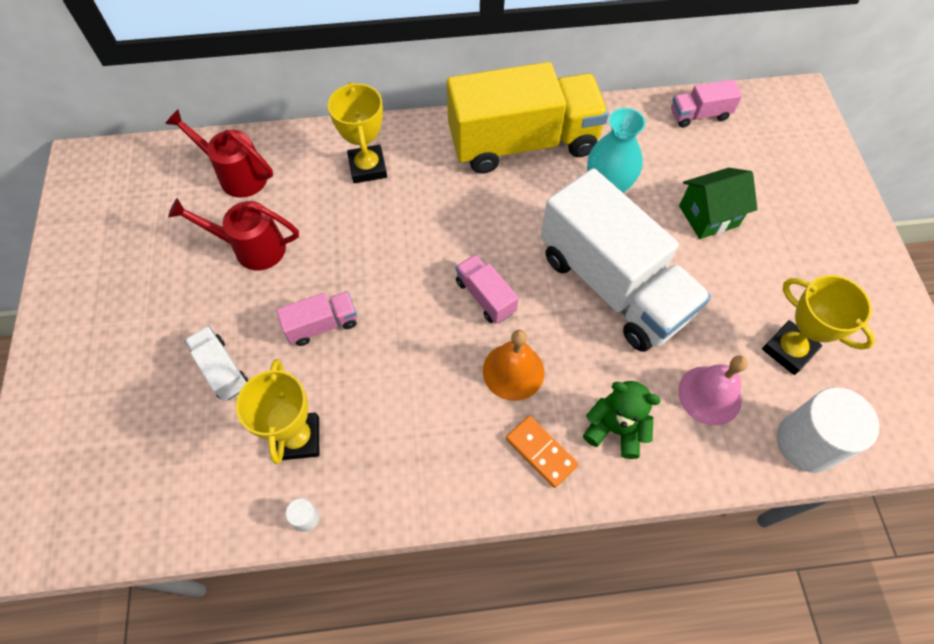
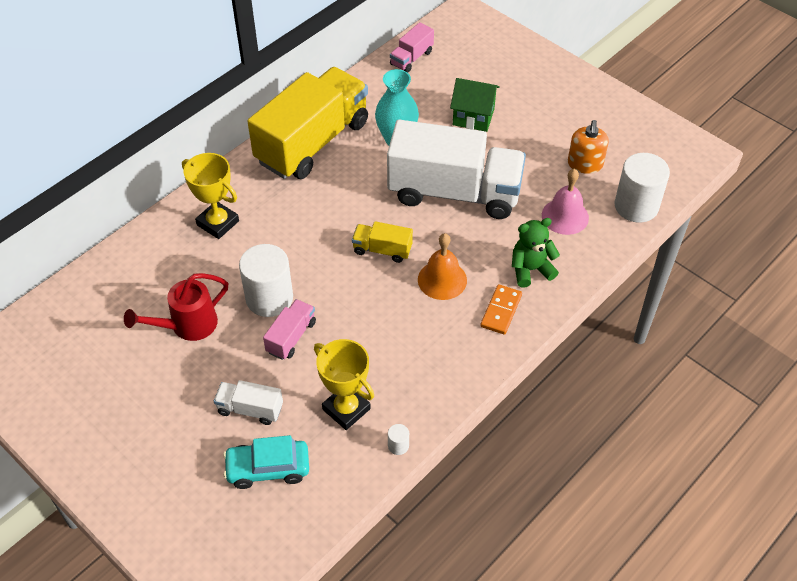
camera: 40 degrees left, 10 degrees down
red watering can [165,109,273,198] -> none
pink truck [455,254,519,324] -> yellow truck [352,221,413,263]
orange domino [506,415,578,488] -> orange domino turned 75 degrees counterclockwise [480,284,522,335]
green house [679,168,757,239] -> green house turned 75 degrees clockwise [450,78,500,132]
yellow trophy [762,275,875,375] -> orange soap dispenser [568,120,609,174]
none -> turquoise car [223,435,309,489]
none -> white cylinder [239,244,293,317]

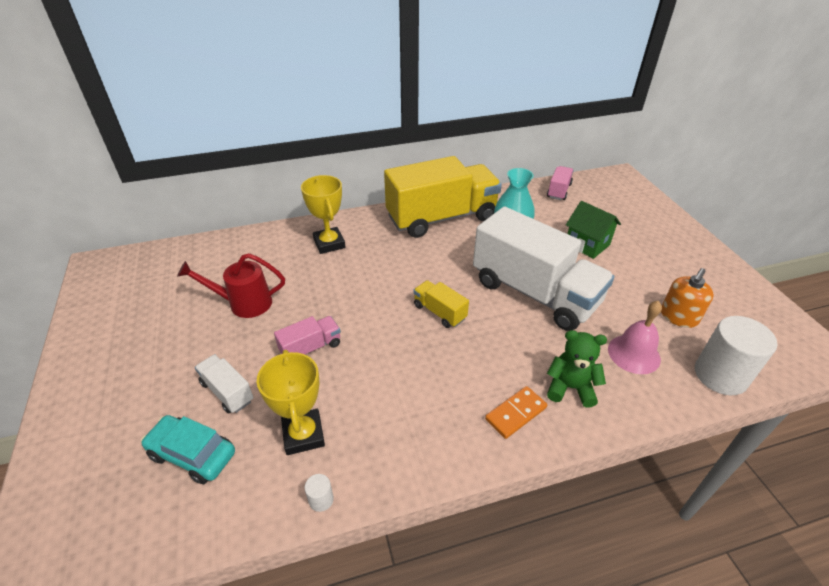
camera: 30 degrees right, 10 degrees down
white cylinder [239,244,293,317] -> none
pink truck [390,22,434,73] -> pink truck turned 135 degrees clockwise [547,166,574,200]
orange bell [418,233,467,300] -> none

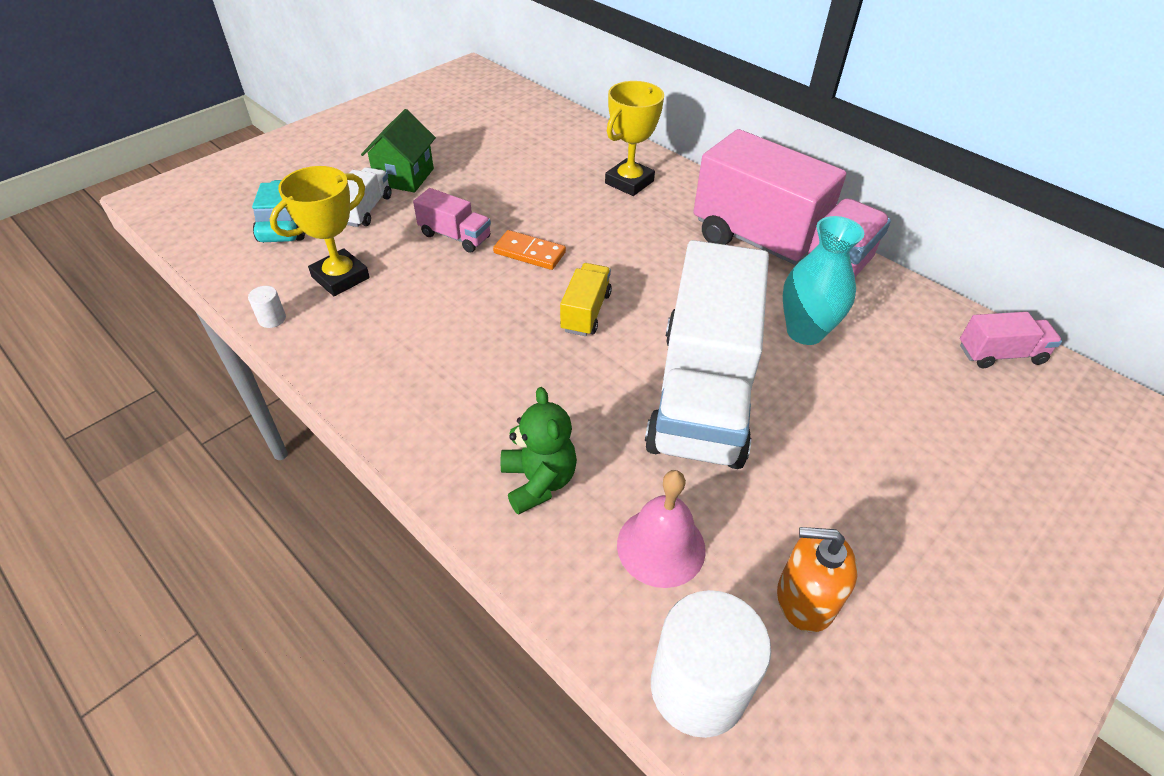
camera: 60 degrees right, 5 degrees up
red watering can [177,253,285,318] -> none
yellow truck [384,156,502,238] -> pink truck [693,129,891,277]
orange domino [485,386,547,439] -> orange domino moved to [493,230,566,270]
green house [566,201,621,259] -> green house moved to [361,109,436,193]

